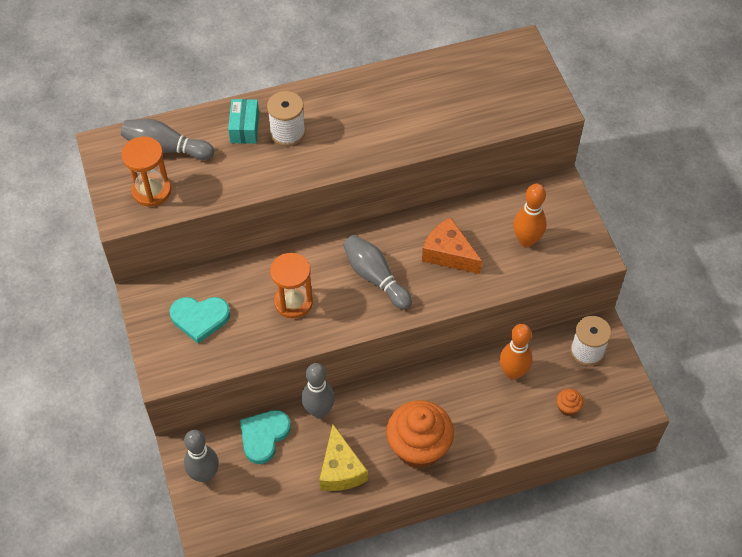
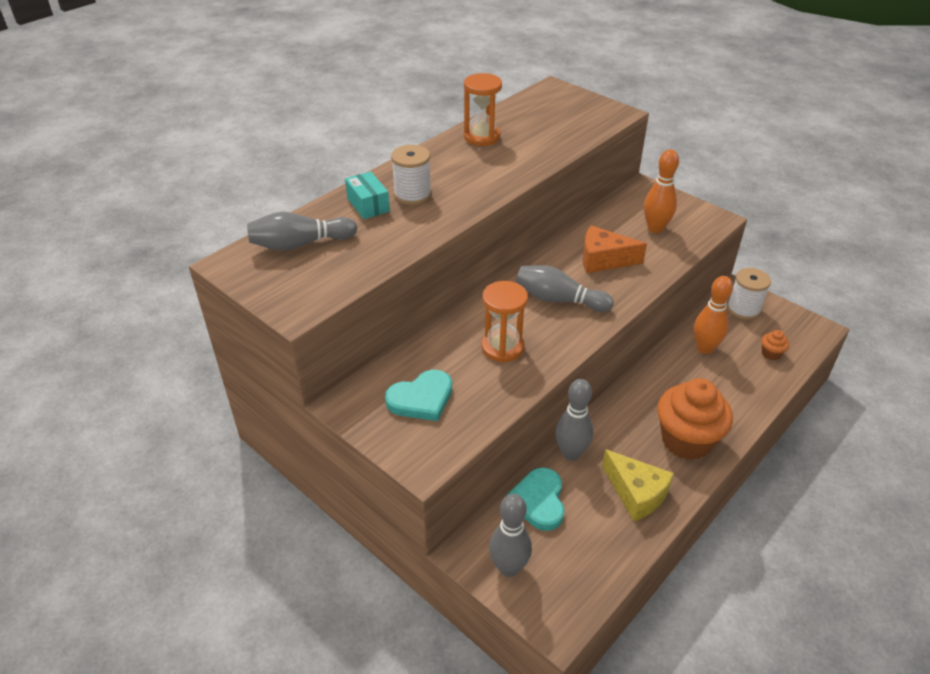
camera: 30 degrees left, 15 degrees down
orange hourglass [121,137,171,207] -> orange hourglass moved to [464,73,502,146]

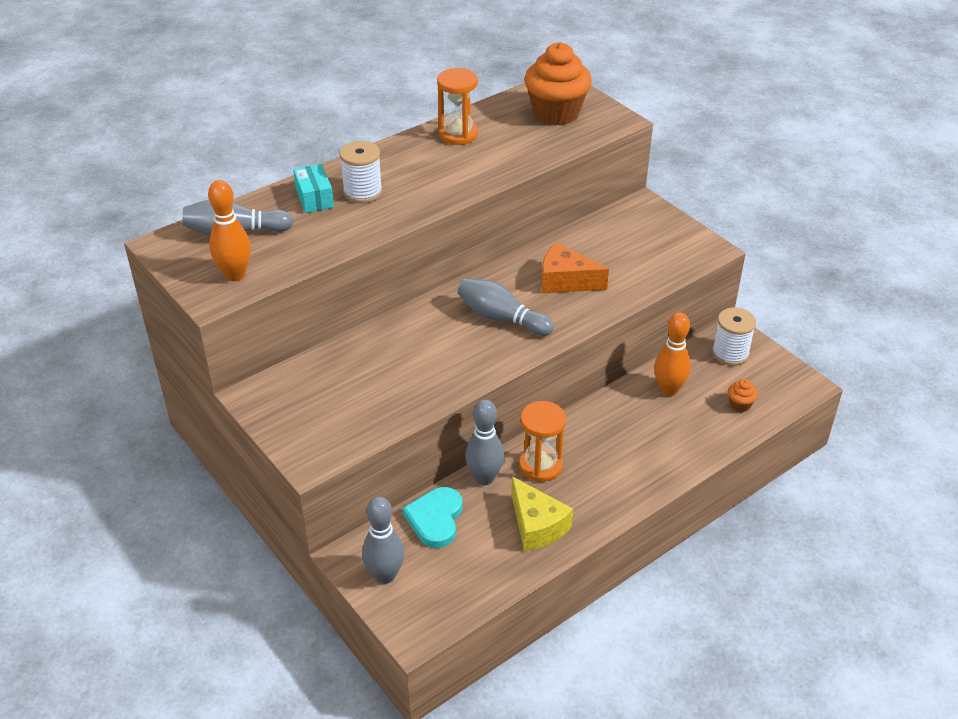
camera: 10 degrees right, 0 degrees up
turquoise heart [385,370,452,421] -> none
orange hourglass [481,281,528,362] -> orange hourglass moved to [519,401,566,482]
orange bowling pin [644,149,679,233] -> orange bowling pin moved to [208,180,251,281]
orange cupcake [657,378,733,460] -> orange cupcake moved to [524,42,592,126]

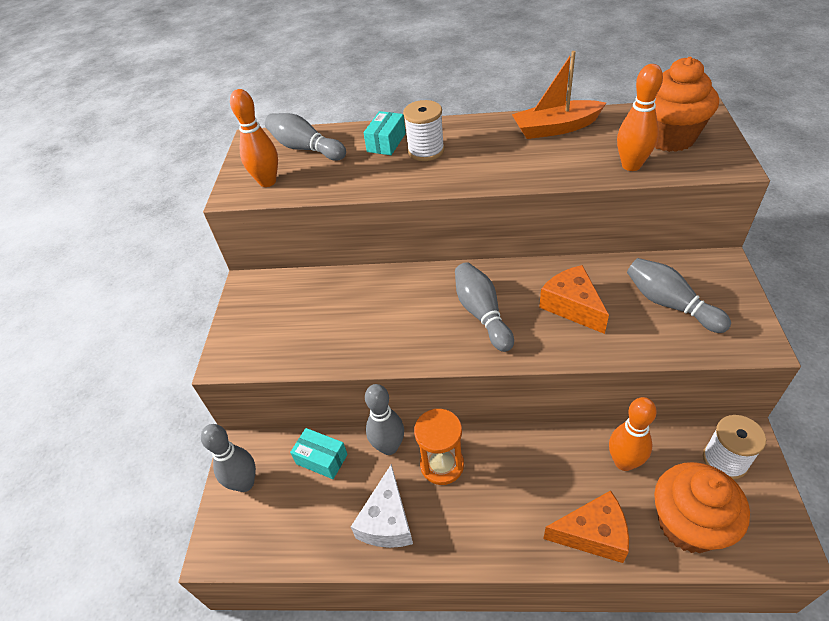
camera: 45 degrees right, 5 degrees up
turquoise heart [402,487,462,548] -> turquoise box [290,428,348,479]
orange hourglass [437,68,478,145] -> orange boat [512,51,606,139]
yellow cheese [511,477,573,552] -> white cheese [351,464,413,548]
orange cupcake [728,379,758,412] -> orange cupcake [654,462,750,553], size x2.42
none -> orange cheese [543,490,629,563]
none -> orange bowling pin [617,64,663,171]
none -> grey bowling pin [627,258,731,333]

